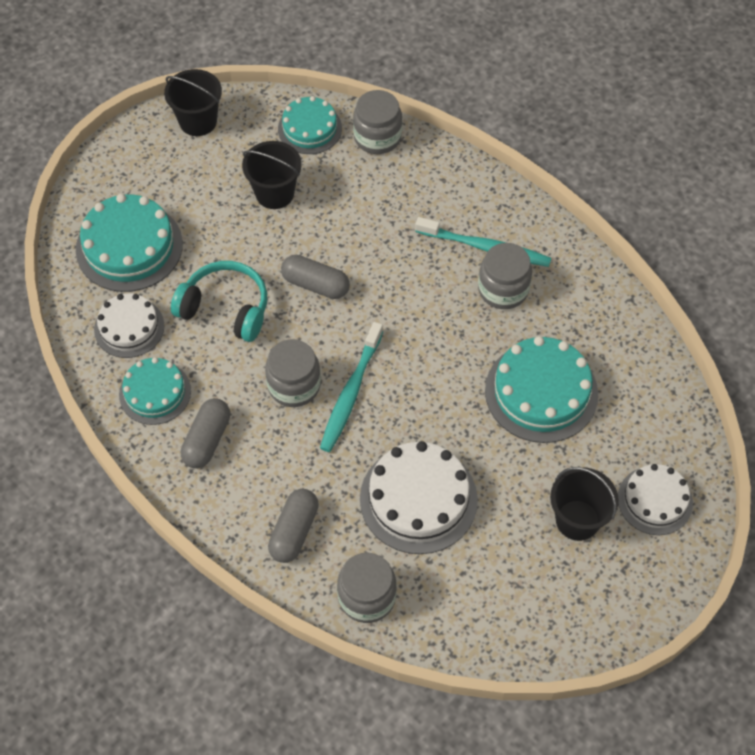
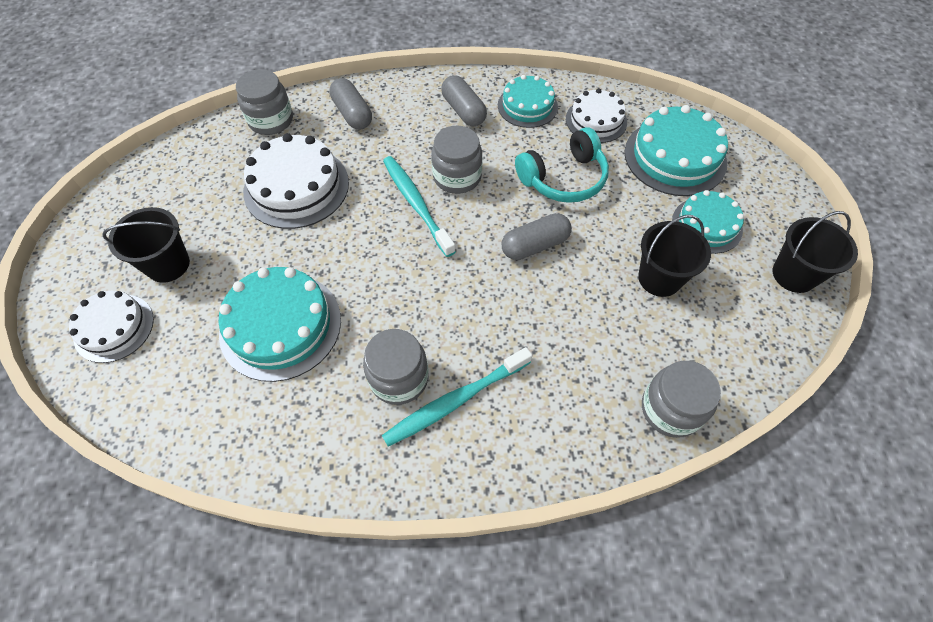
camera: 130 degrees right, 0 degrees up
turquoise cake [278,96,342,154] -> turquoise cake moved to [672,190,744,254]

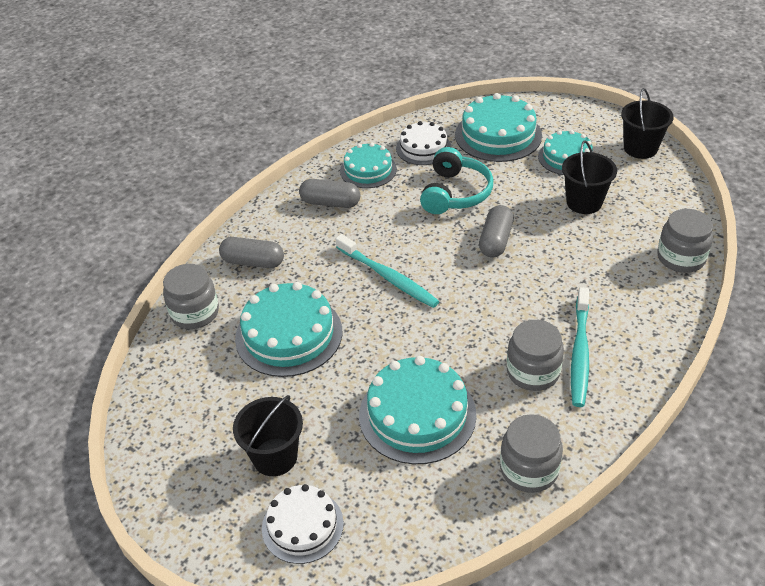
camera: 45 degrees left, 15 degrees down
white cake [243,133,349,229] -> turquoise cake [235,282,342,377]
turquoise toothbrush [383,156,456,257] -> turquoise toothbrush turned 150 degrees counterclockwise [336,234,439,308]
grey jar [431,126,482,194] -> grey jar moved to [500,414,563,493]

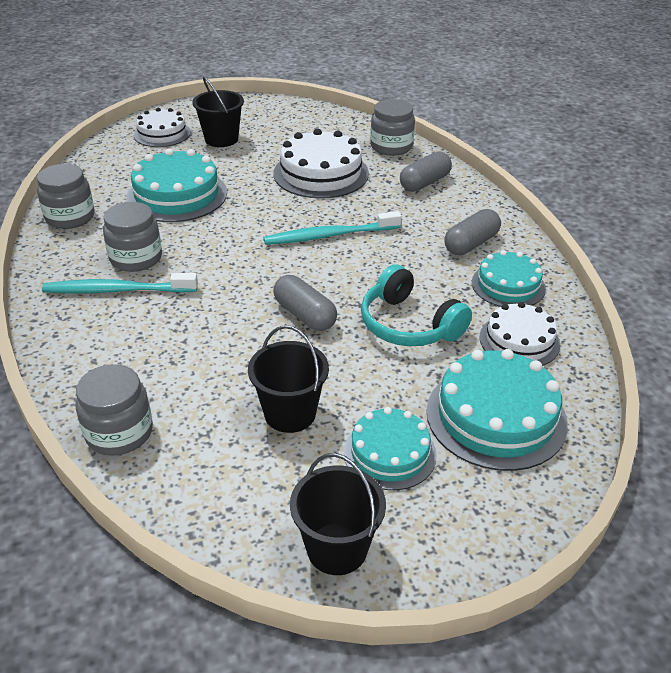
camera: 120 degrees right, 5 degrees down
turquoise cake [235,282,342,377] -> white cake [273,128,369,199]
turquoise toothbrush [571,287,589,407] -> turquoise toothbrush turned 45 degrees counterclockwise [42,273,198,294]

